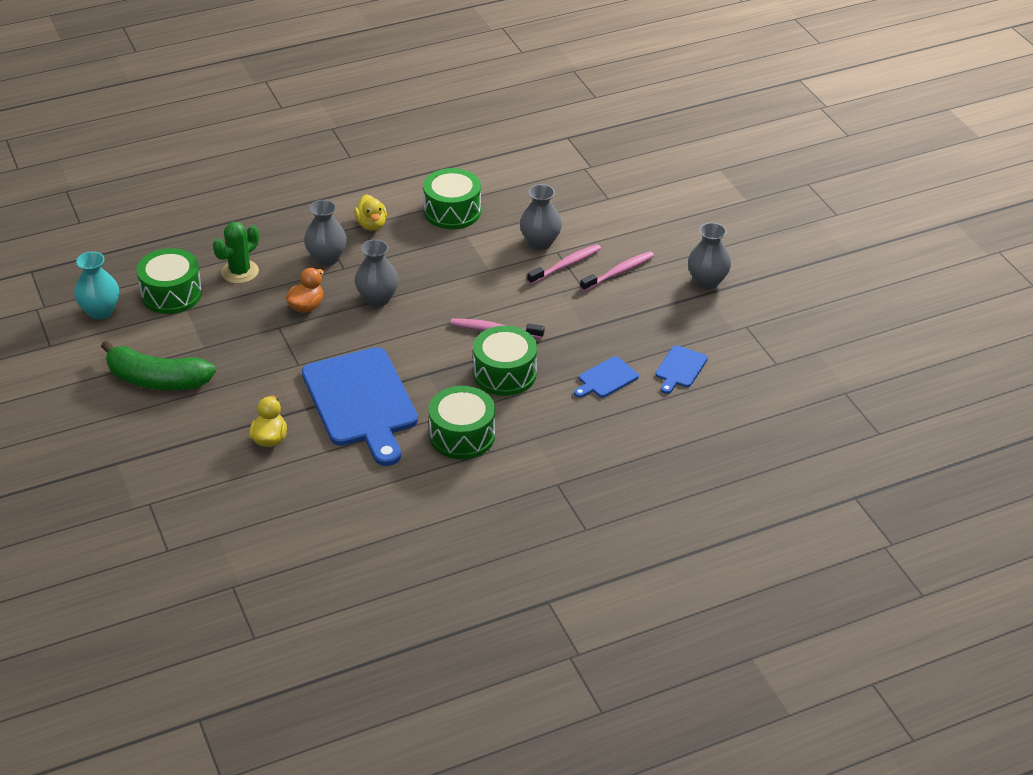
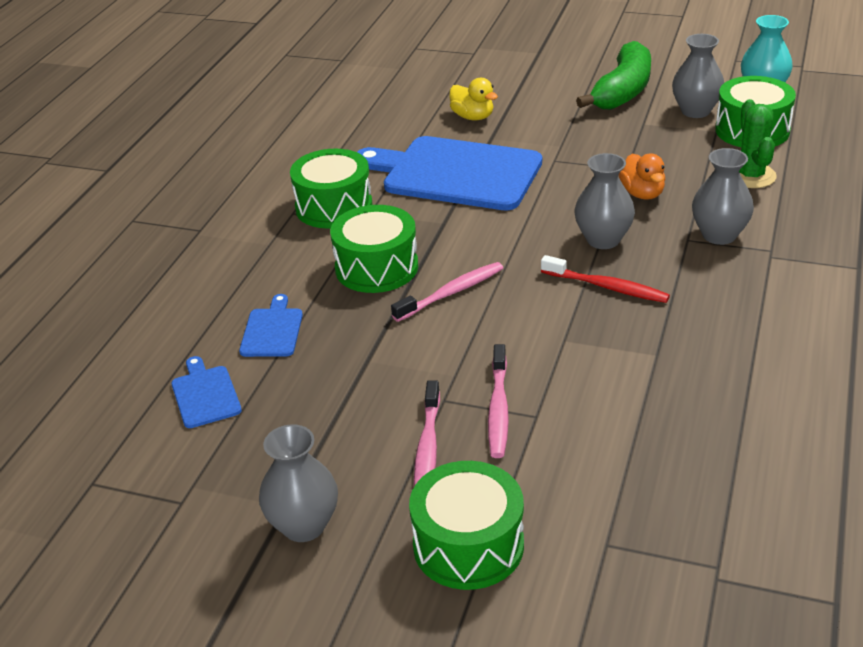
camera: 135 degrees right, 5 degrees down
green banana [101,341,216,390] -> green banana turned 150 degrees clockwise [576,41,651,110]
yellow duck [354,194,387,231] -> none
green drum [423,168,481,229] -> green drum moved to [409,461,524,590]
grey vase [520,184,562,250] -> grey vase moved to [672,34,724,118]
none -> red toothbrush [541,255,670,303]

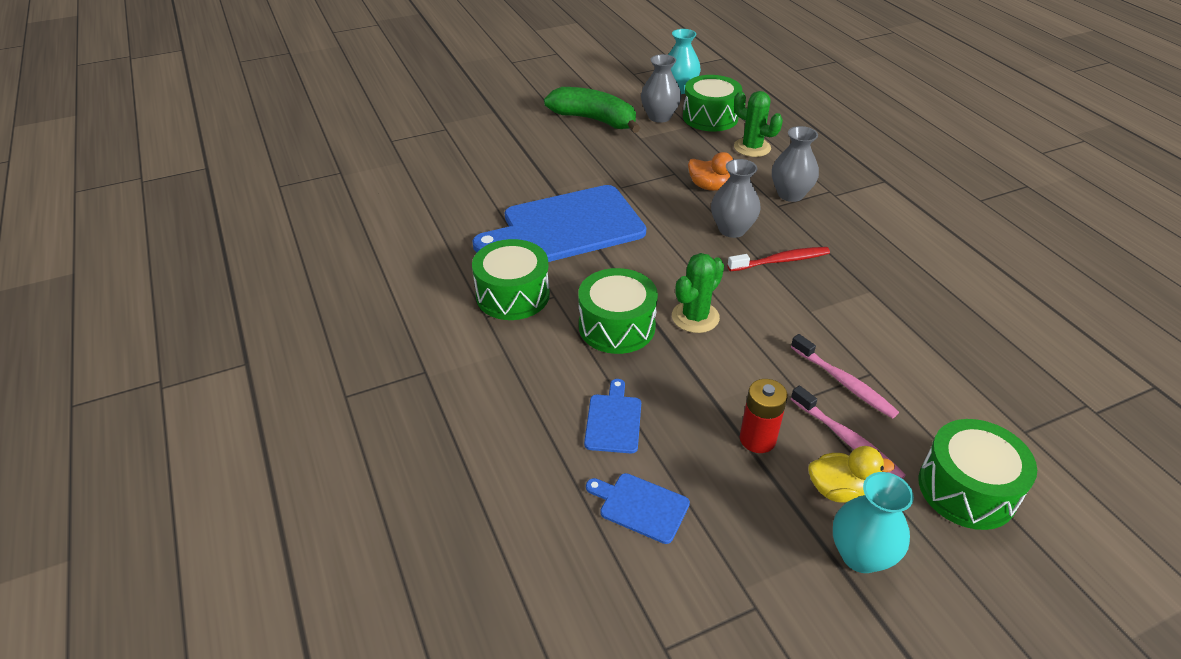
camera: 45 degrees left, 5 degrees up
blue cutting board [239,294,303,357] -> blue cutting board turned 45 degrees clockwise [584,379,641,453]
grey vase [259,424,338,542] -> turquoise vase [833,472,914,573]
pink toothbrush [391,262,503,322] -> green cactus [672,253,724,333]
yellow duck [449,78,498,120] -> yellow duck moved to [808,446,895,503]
green banana [576,41,651,110] -> green banana turned 45 degrees counterclockwise [544,87,640,133]
none -> red battery [740,379,788,453]

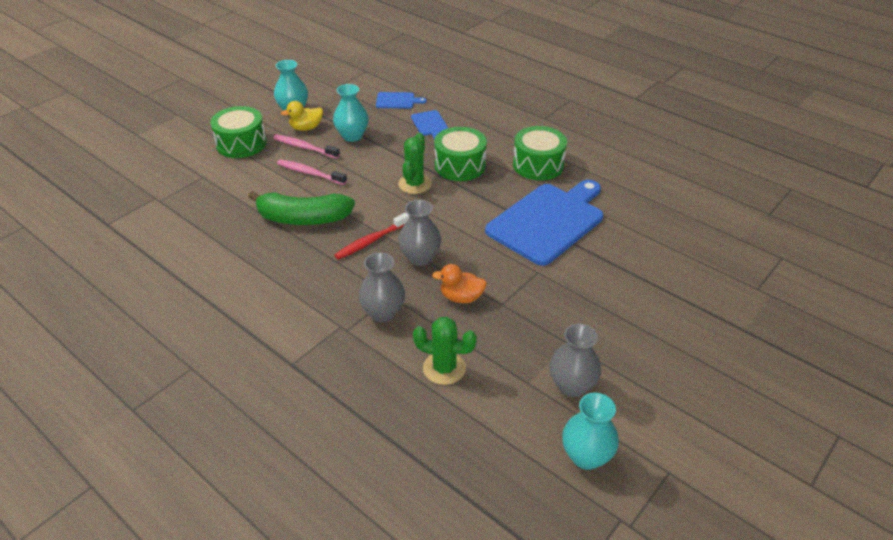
camera: 155 degrees right, 0 degrees up
green banana [544,87,640,133] -> green banana moved to [248,191,355,225]
green drum [683,75,742,131] -> none
red battery [740,379,788,453] -> turquoise vase [333,84,369,142]

